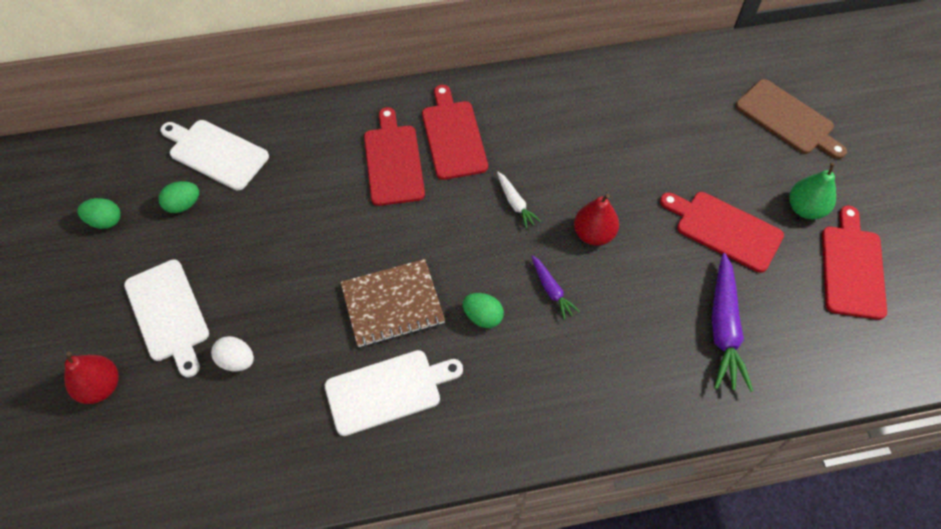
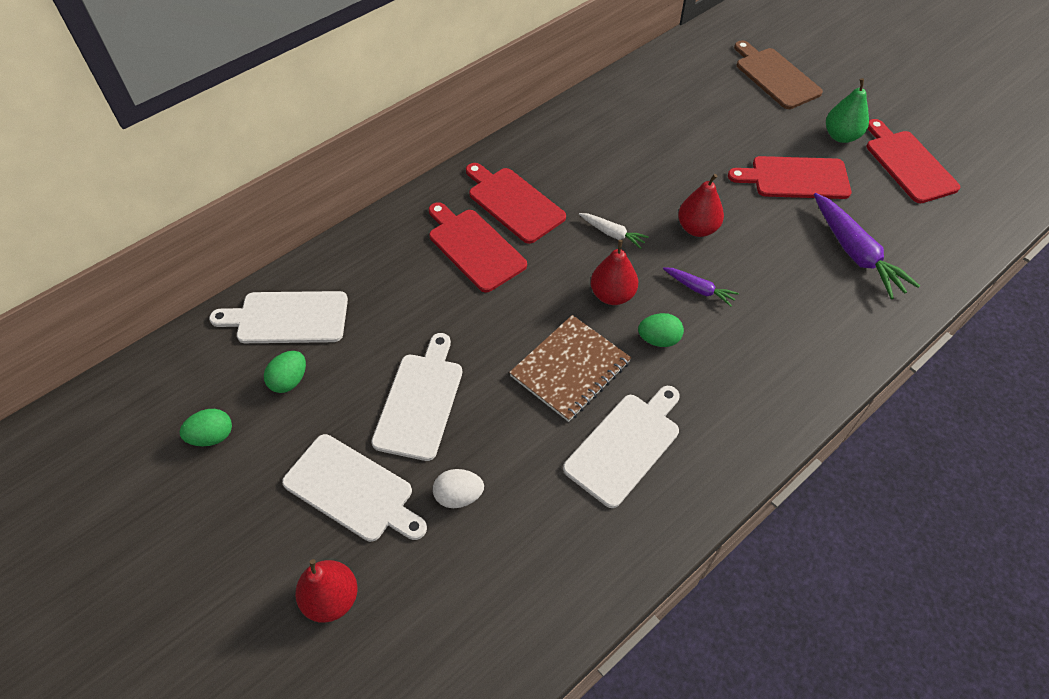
camera: 30 degrees left, 5 degrees down
brown cutting board [736,79,847,159] -> brown cutting board turned 135 degrees counterclockwise [734,40,823,109]
none -> white cutting board [371,333,462,461]
none -> red pear [591,240,638,305]

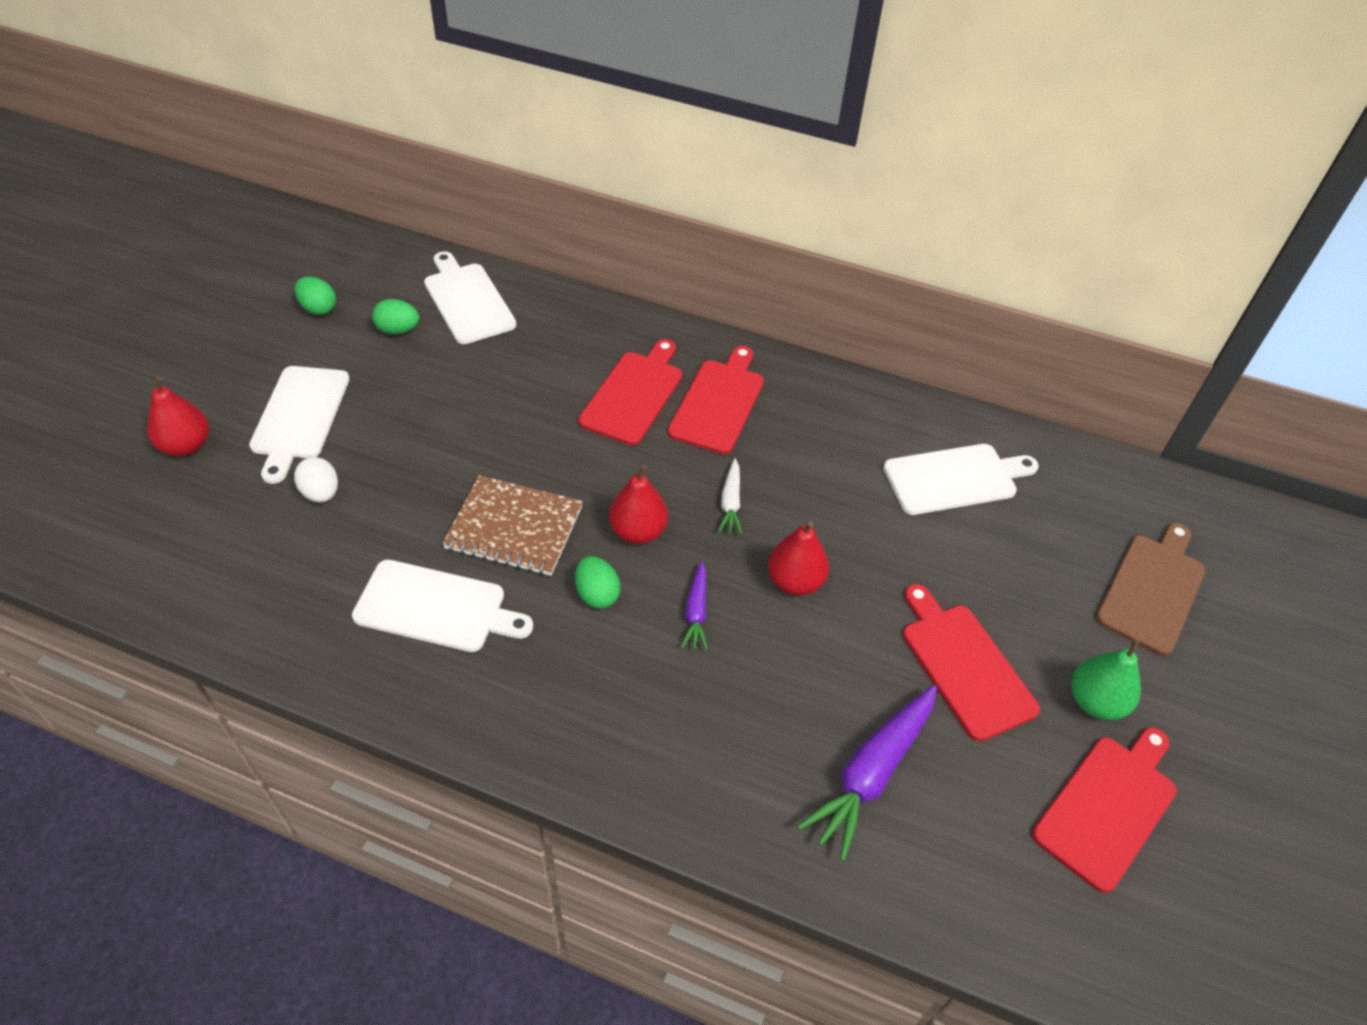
camera: 60 degrees right, 5 degrees down
white cutting board [371,333,462,461] -> white cutting board moved to [883,444,1039,515]

